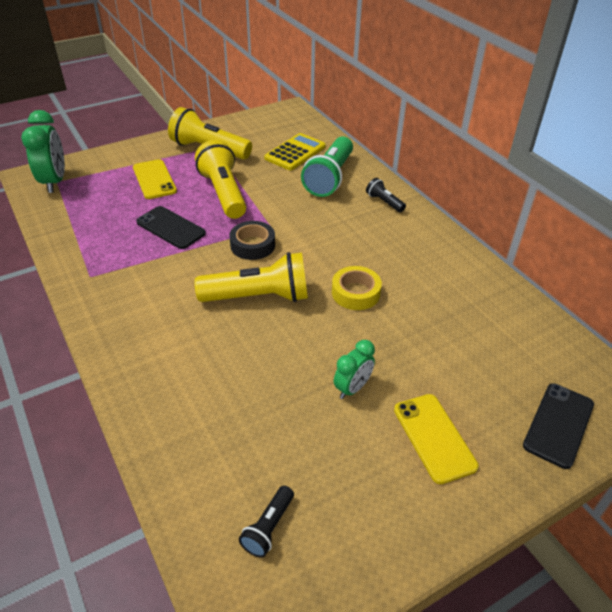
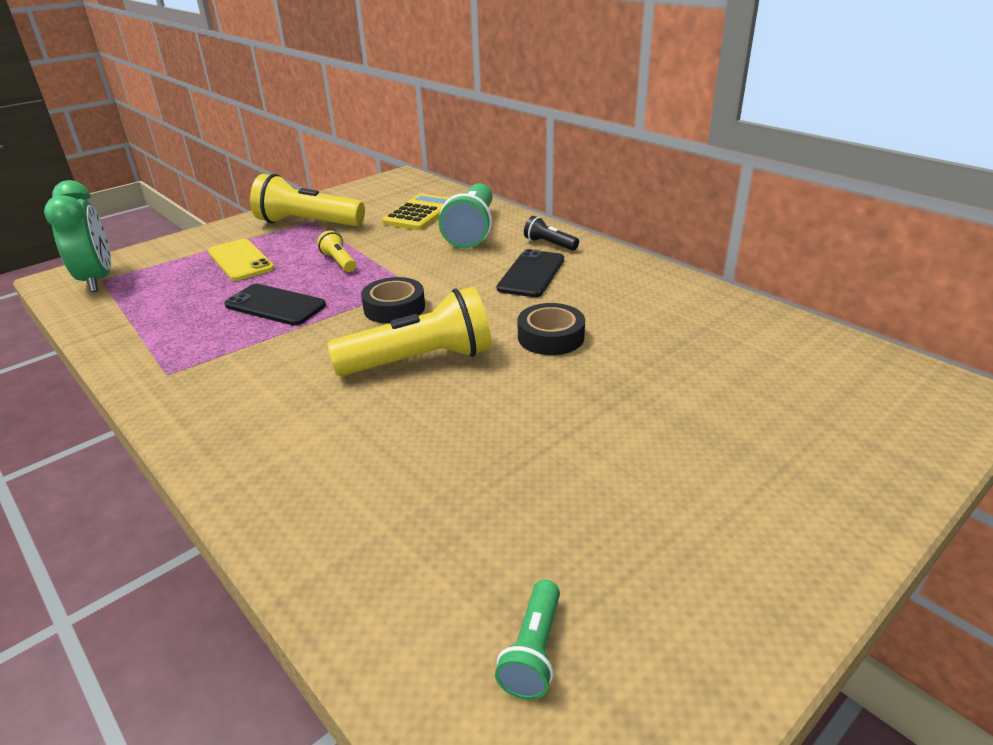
camera: 10 degrees left, 10 degrees down
yellow flashlight [195,140,246,219] -> yellow flashlight [317,230,356,272], size x0.48
black flashlight [239,486,294,558] -> green flashlight [495,580,560,700]
yellow tape [332,266,382,310] -> black tape [517,303,585,355]
green clock [334,340,375,399] -> none
yellow phone [394,394,479,484] -> none
black phone [523,383,594,469] -> black phone moved to [497,249,564,297]

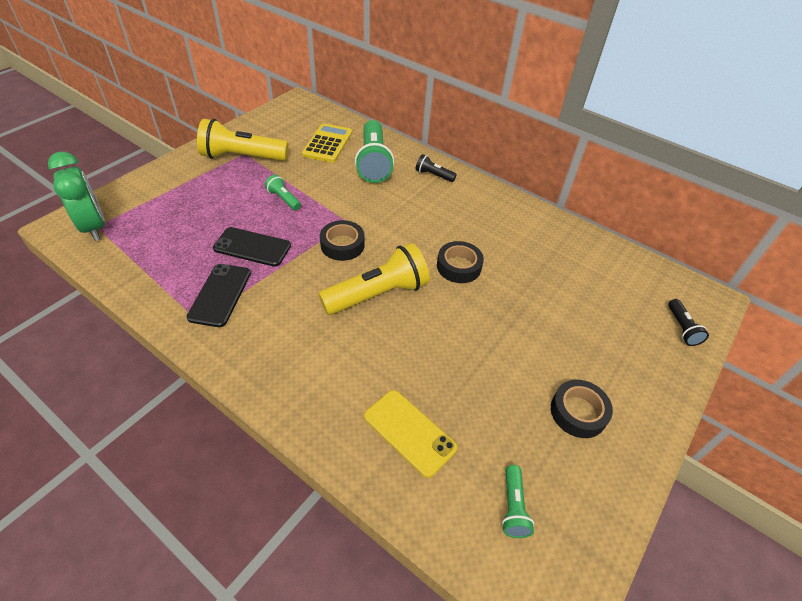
camera: 15 degrees left, 15 degrees up
yellow phone [208,239,275,281] -> yellow phone moved to [364,390,457,478]
yellow flashlight [317,230,356,272] -> green flashlight [265,175,301,210]
black phone [497,249,564,297] -> black phone moved to [186,264,251,327]
none -> black tape [551,380,613,438]
none -> black flashlight [668,299,709,346]

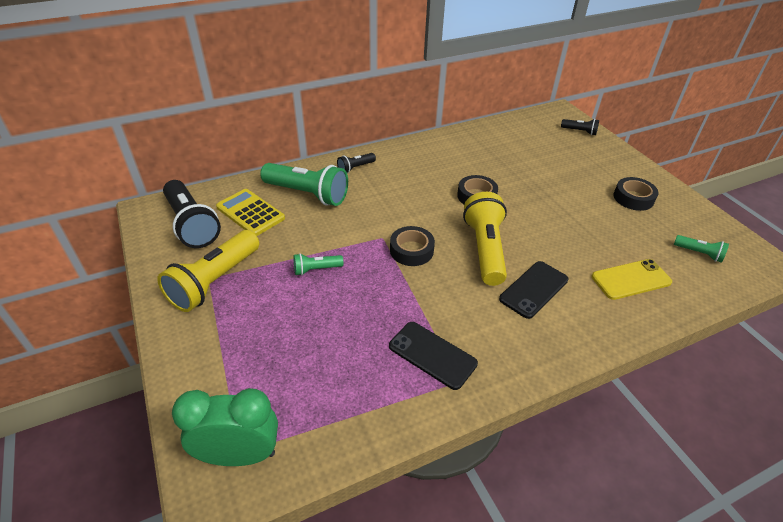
camera: 60 degrees left, 5 degrees down
black phone [213,227,291,267] -> black phone moved to [499,261,568,319]
none -> black flashlight [163,180,221,248]

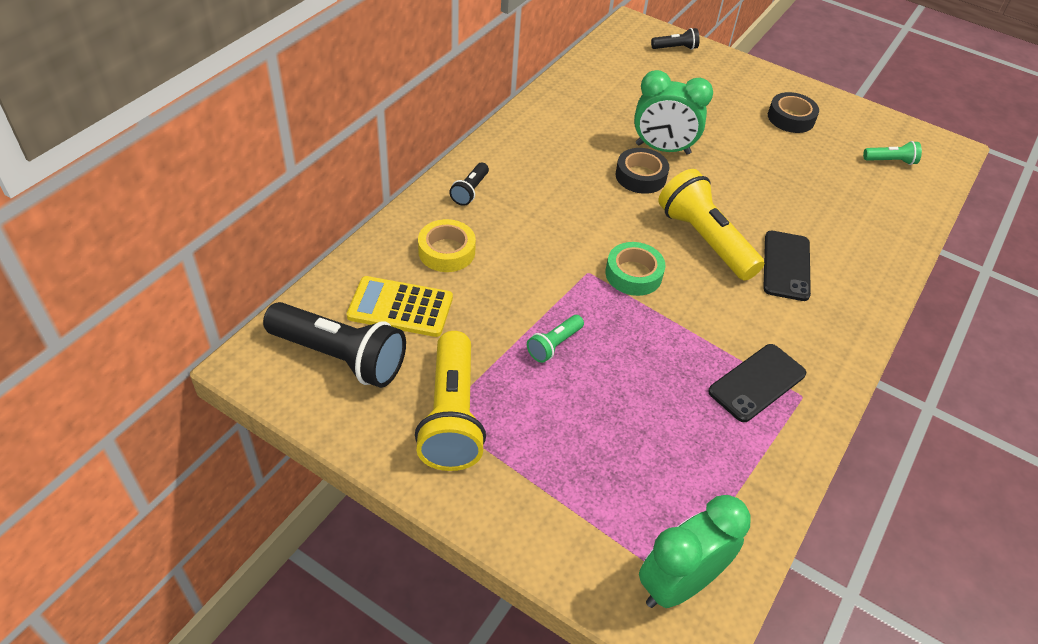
camera: 35 degrees left, 5 degrees up
green flashlight [260,163,348,206] -> yellow tape [418,219,476,272]
black phone [389,322,478,390] -> black phone turned 45 degrees counterclockwise [708,344,806,422]
black tape [390,226,435,266] -> green tape [606,242,665,296]
yellow phone [591,259,672,300] -> none
none -> green clock [634,70,713,155]

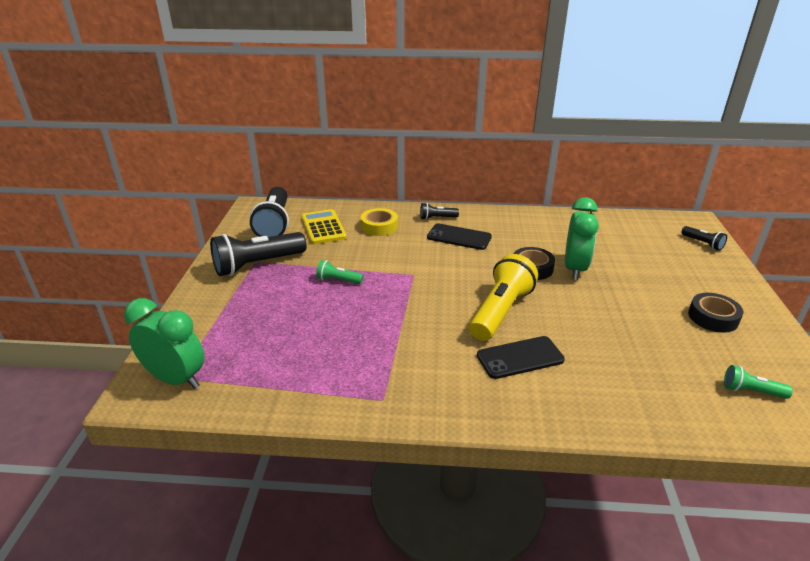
camera: 65 degrees right, 15 degrees down
yellow flashlight [415,331,486,471] -> black flashlight [210,232,307,276]
green tape [606,242,665,296] -> none
green clock [634,70,713,155] -> green clock turned 150 degrees counterclockwise [565,197,599,280]
black phone [708,344,806,422] -> black phone moved to [427,223,492,250]
green flashlight [863,141,922,165] -> green flashlight turned 135 degrees clockwise [724,365,793,399]

